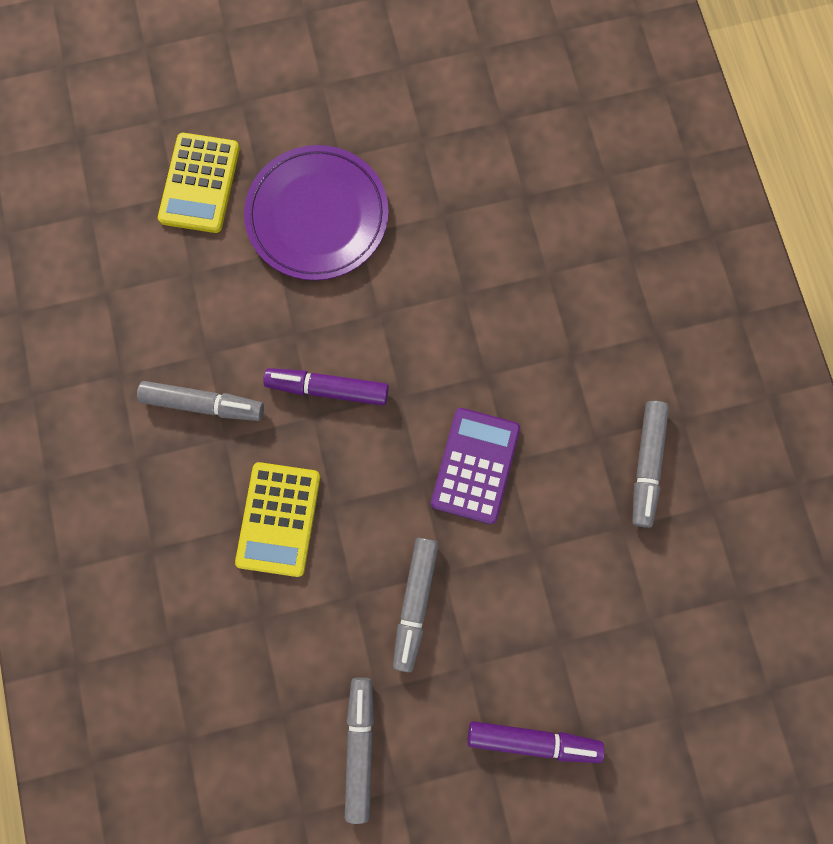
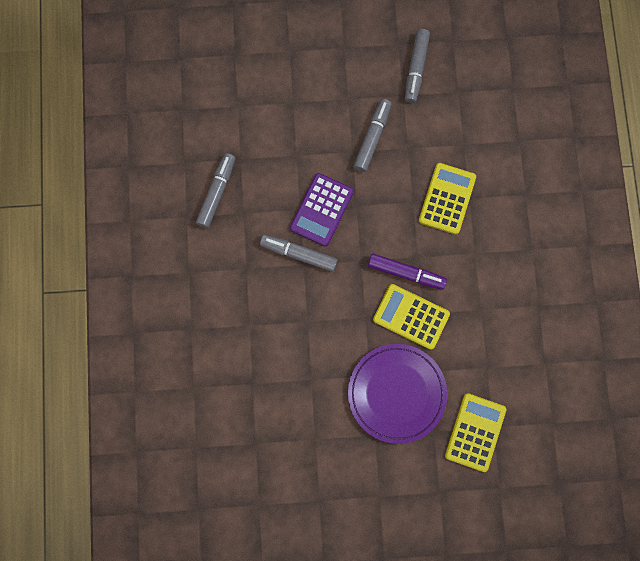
camera: 170 degrees left, 0 degrees up
grey marker [137,381,264,421] -> grey marker moved to [260,234,338,272]
purple marker [467,721,605,763] -> none
none -> yellow calculator [373,284,450,350]

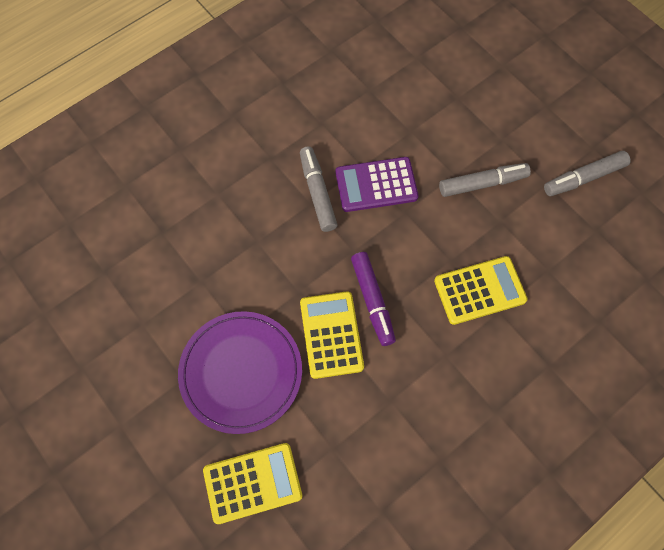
camera: 55 degrees right, 10 degrees down
grey marker [196,153,235,228] -> none

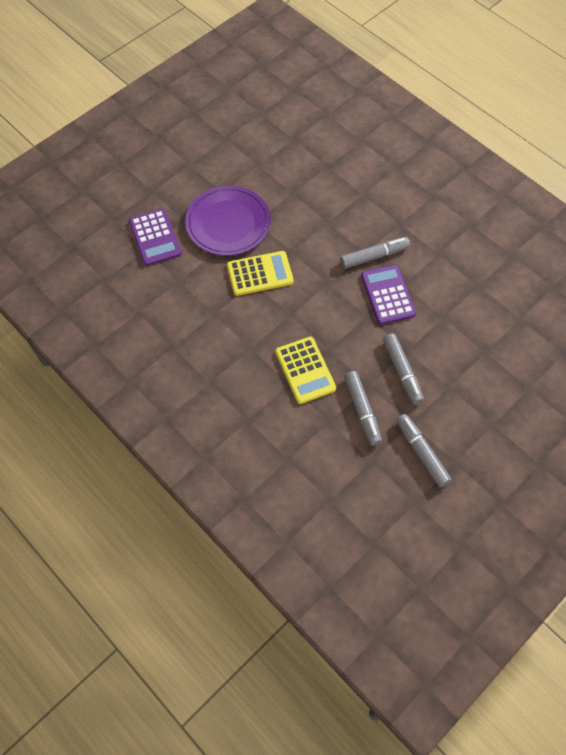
camera: 85 degrees right, 5 degrees down
yellow calculator [203,443,303,524] -> purple calculator [129,209,181,266]
purple marker [351,252,396,346] -> none
none -> grey marker [344,371,382,446]

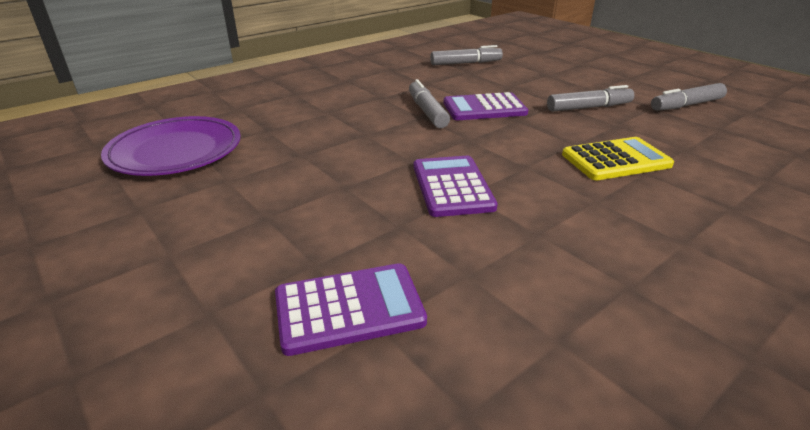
camera: 85 degrees left, 30 degrees down
purple plate [185,186,271,256] -> purple plate moved to [101,116,241,176]
yellow calculator [227,251,294,296] -> purple calculator [414,156,497,217]
grey marker [344,371,382,446] -> grey marker moved to [430,45,503,65]

